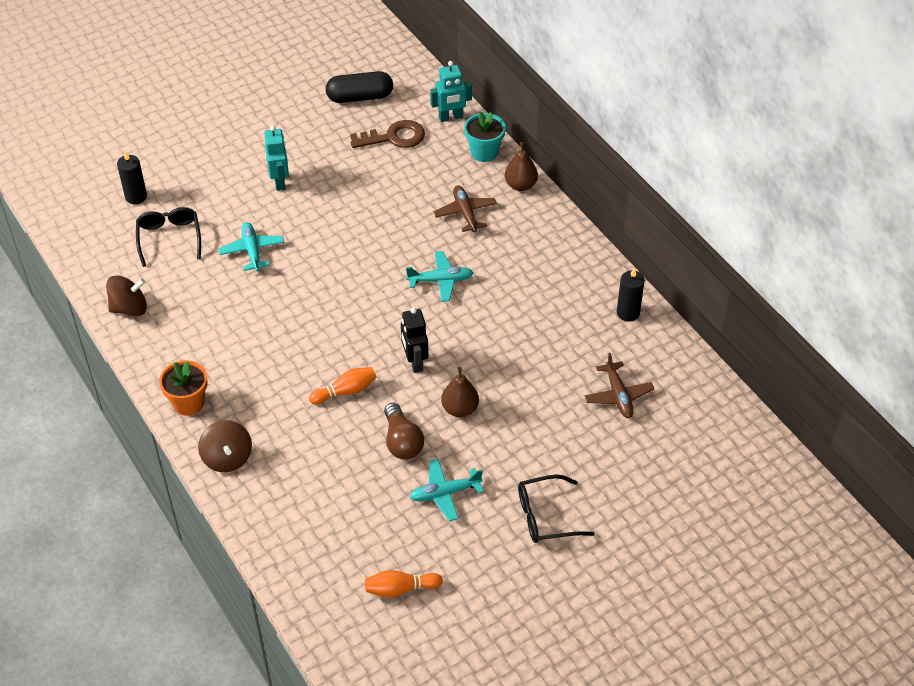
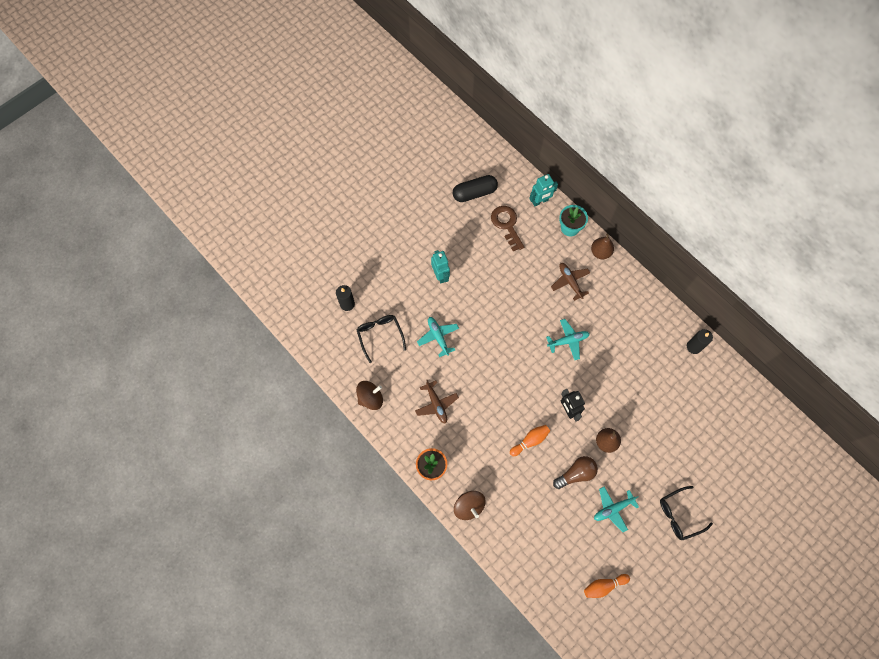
camera: 10 degrees left, 20 degrees up
brown key [350,120,425,148] -> brown key turned 90 degrees counterclockwise [491,206,524,251]
brown light bulb [384,403,424,460] -> brown light bulb turned 90 degrees counterclockwise [553,456,598,489]
brown plane [584,353,654,418] -> brown plane moved to [415,379,459,424]

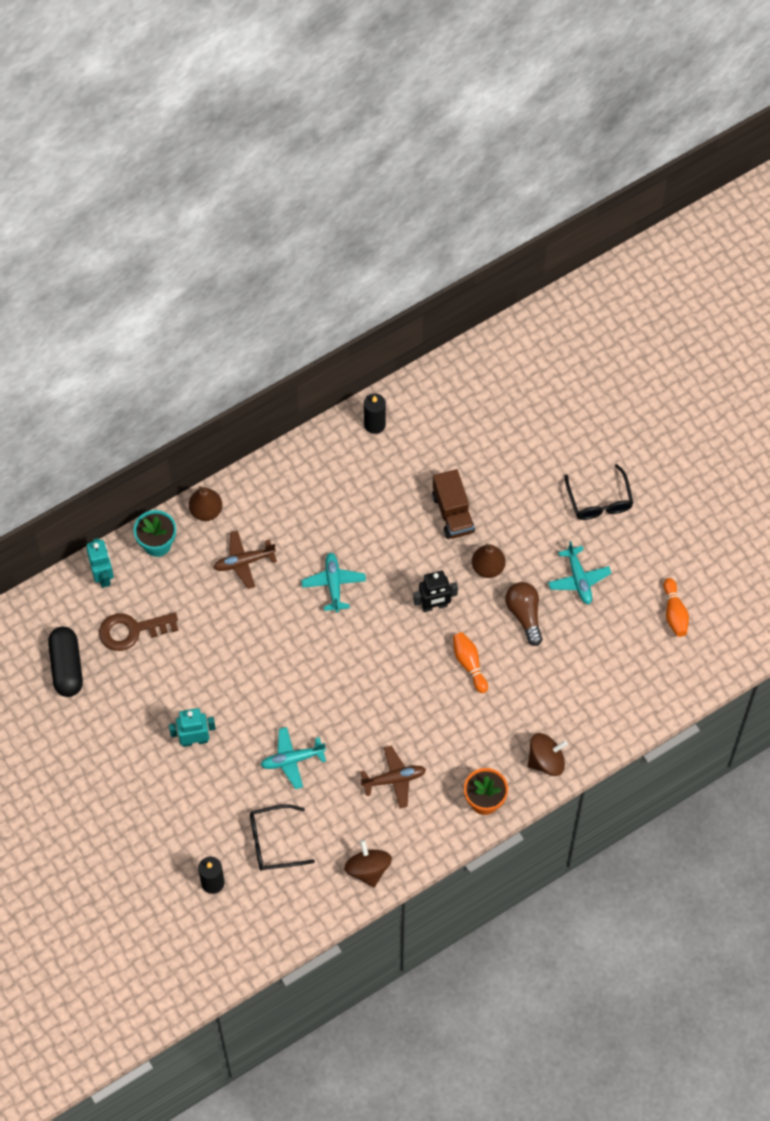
camera: 80 degrees left, 5 degrees down
none -> brown truck [432,469,475,539]

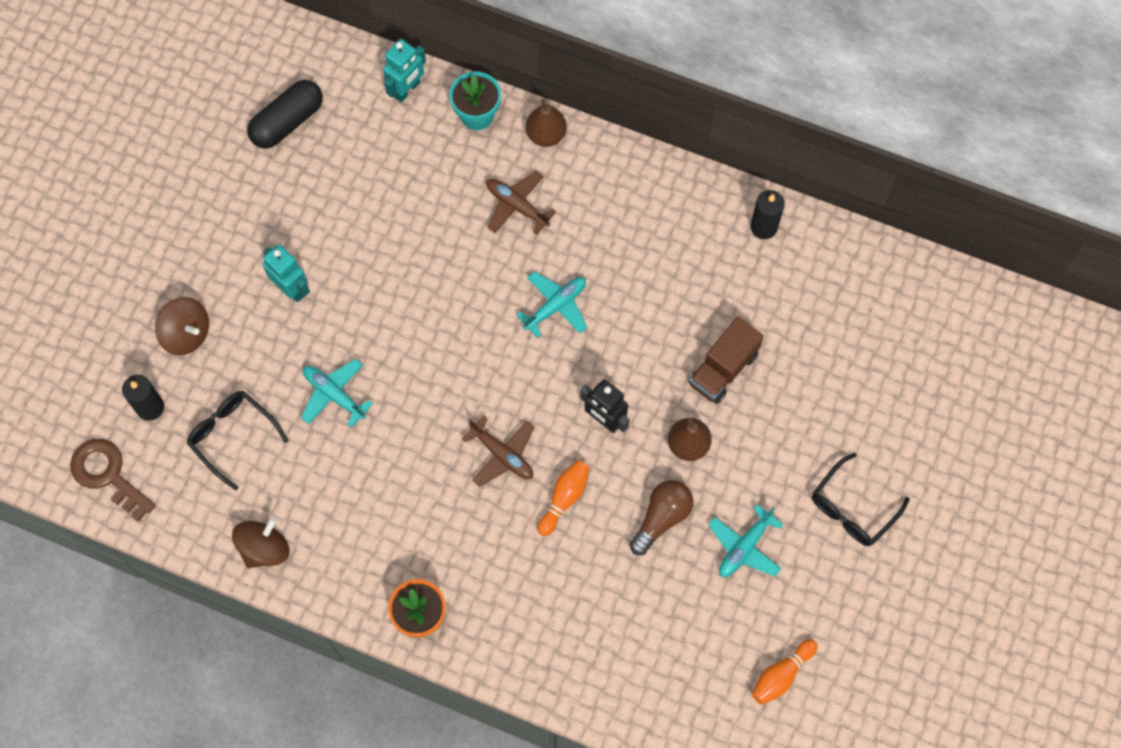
camera: 55 degrees right, 5 degrees up
brown key [99,613,178,651] -> brown key moved to [70,439,156,522]
brown plane [360,746,426,809] -> brown plane moved to [462,415,534,487]
brown spinning top [528,733,568,776] -> brown spinning top moved to [155,297,209,355]

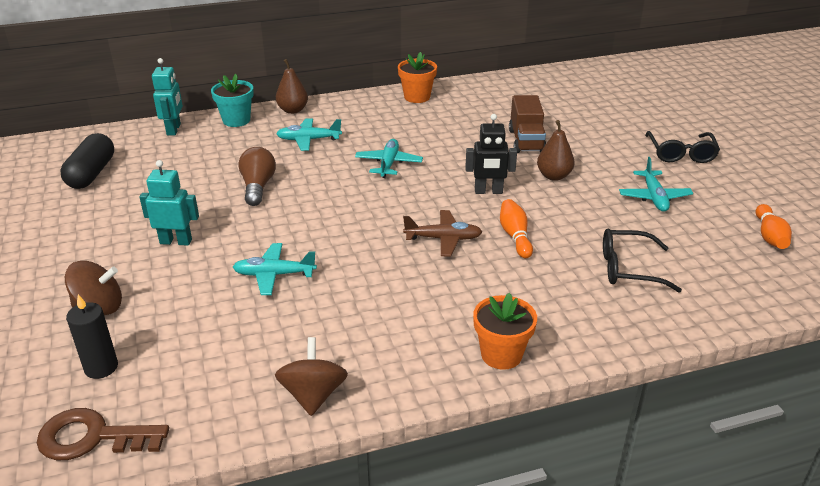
camera: 40 degrees left, 35 degrees down
black glasses [187,391,289,491] -> black glasses moved to [603,228,682,292]
brown plane [486,171,556,235] -> turquoise plane [276,118,342,151]
brown light bulb [630,480,693,555] -> brown light bulb moved to [238,147,276,206]
black candle [751,190,785,239] -> none
none -> orange flower pot [398,52,437,103]

